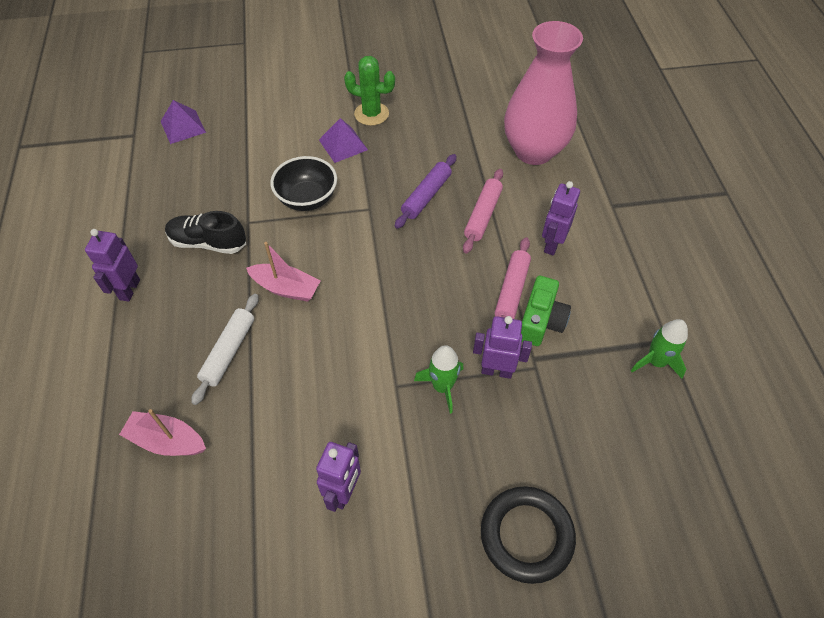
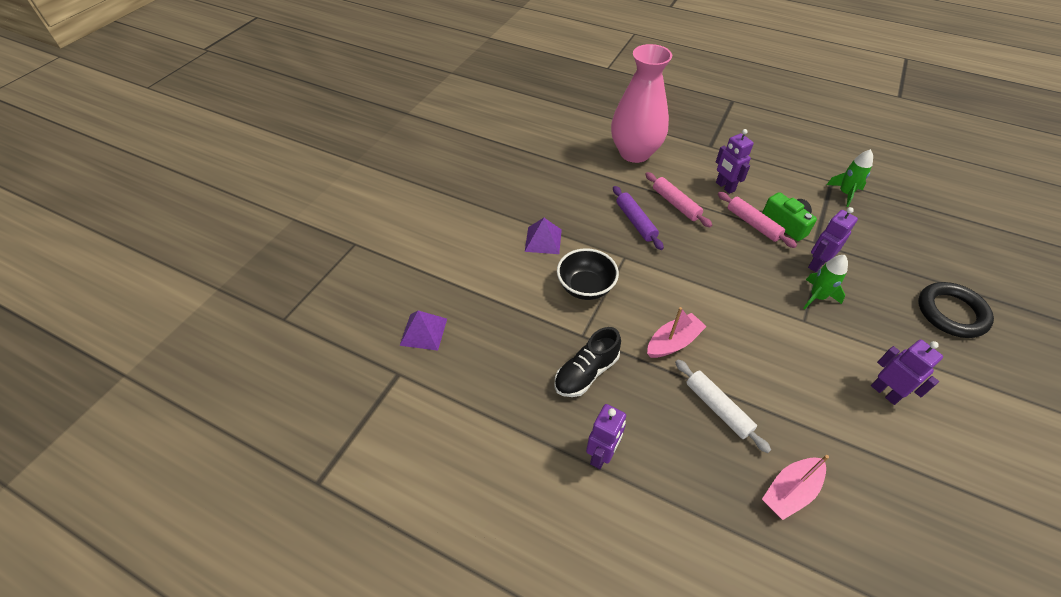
camera: 55 degrees left, 5 degrees down
purple robot [85,229,140,302] -> purple robot turned 105 degrees counterclockwise [586,404,626,469]
green cactus [344,56,395,126] -> none

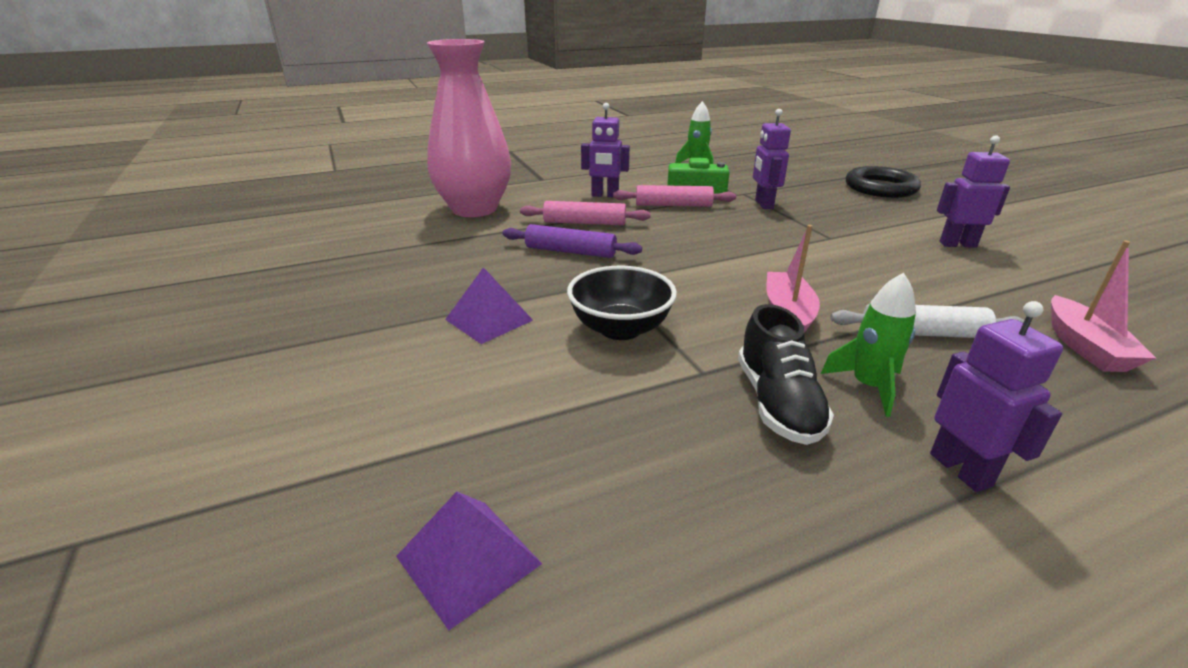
camera: 50 degrees left, 20 degrees down
green rocket [803,255,848,309] -> green rocket moved to [821,273,916,417]

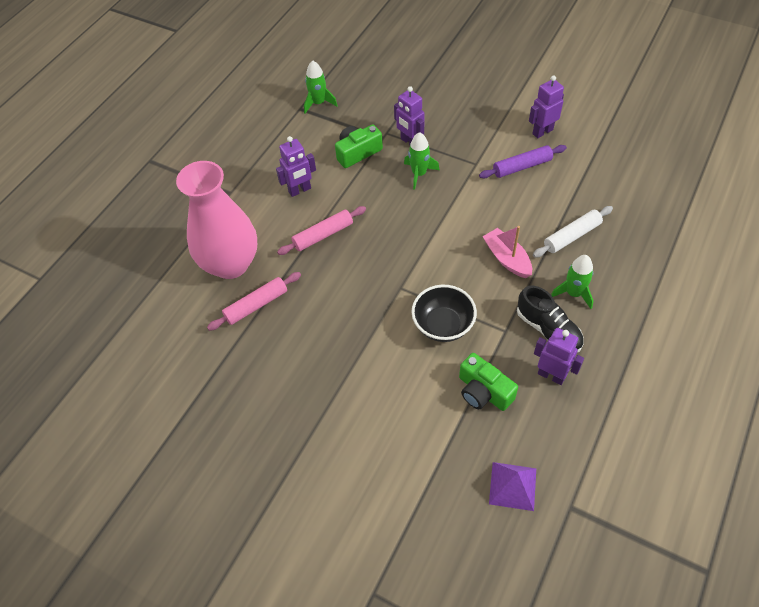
camera: 35 degrees left, 25 degrees up
purple pyramid [445,267,533,344] -> none
purple rolling pin [502,224,642,258] -> purple rolling pin moved to [479,145,567,179]
pink rolling pin [613,185,736,207] -> pink rolling pin moved to [207,272,301,331]
black ring [846,166,921,198] -> none
purple robot [930,301,1063,492] -> purple robot moved to [534,328,584,385]
pink boat [1051,240,1156,372] -> none
none -> green rocket [404,132,440,190]
none -> green camera [459,353,518,411]

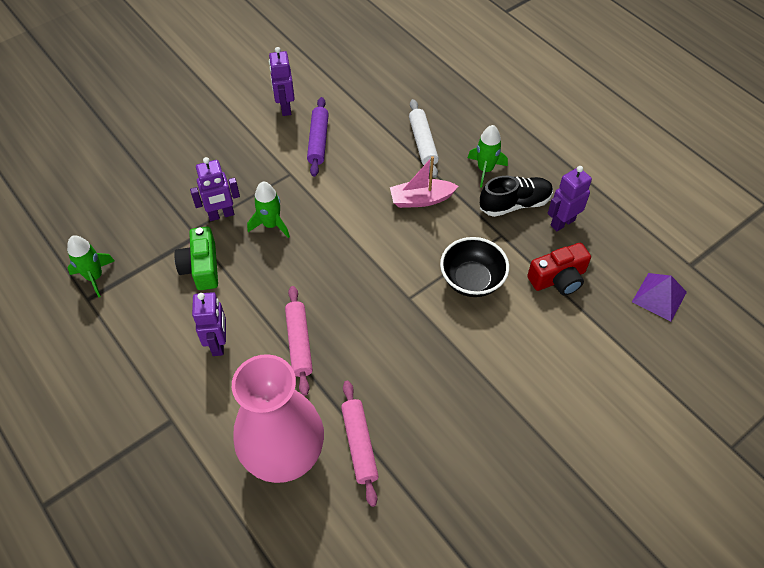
camera: 70 degrees left, 0 degrees up
green camera [459,353,518,411] -> red camera [527,243,591,295]

